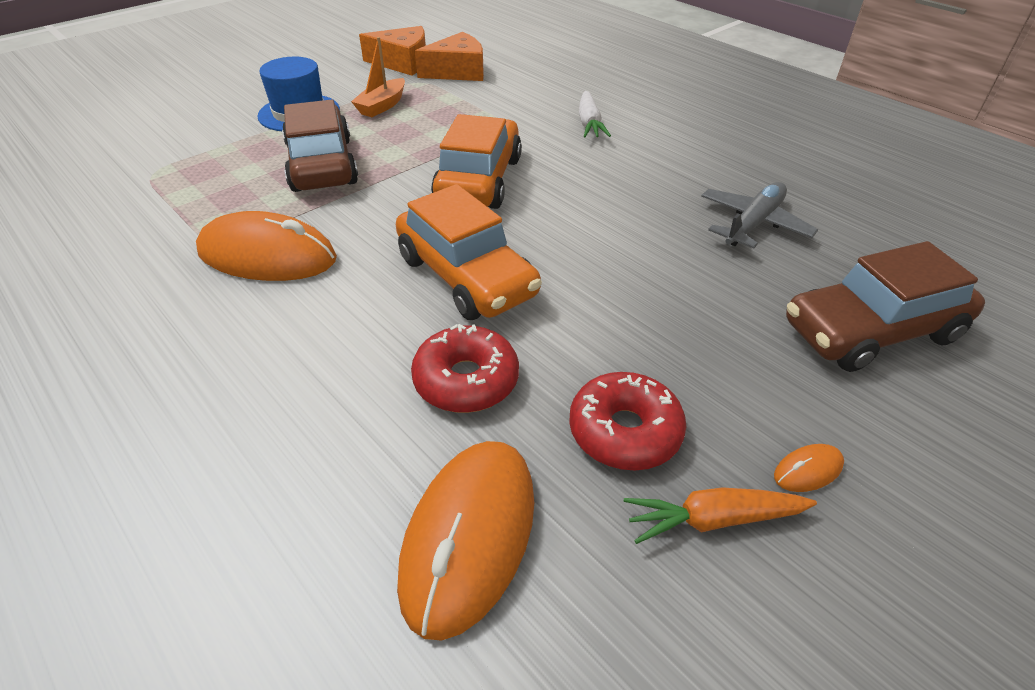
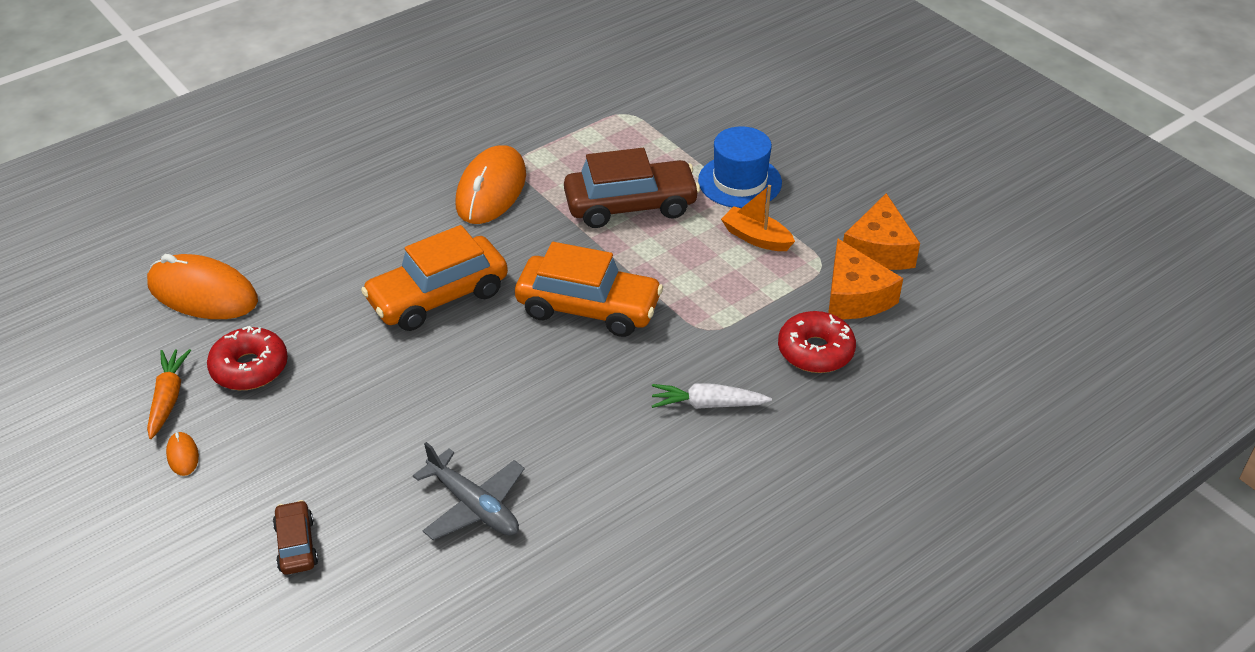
camera: 95 degrees right, 0 degrees up
red donut [411,324,519,413] -> red donut moved to [778,311,856,373]
brown car [786,241,985,372] -> brown car [273,500,318,575], size x0.50

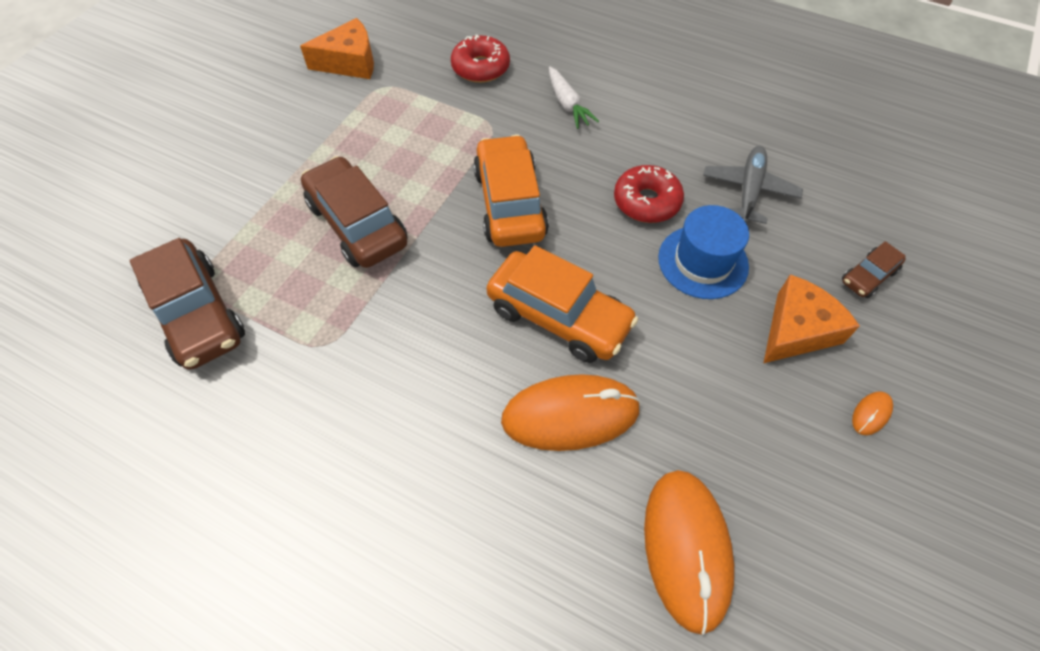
camera: 115 degrees left, 15 degrees up
orange carrot [147,349,191,439] -> none
red donut [207,326,288,390] -> red donut moved to [614,165,684,223]
orange mouse [456,145,526,224] -> orange mouse moved to [501,374,641,451]
blue hat [698,126,782,208] -> blue hat moved to [658,205,749,299]
orange boat [721,185,795,251] -> none
orange cheese [828,239,903,319] -> orange cheese moved to [763,274,860,363]
none -> brown car [129,238,245,370]

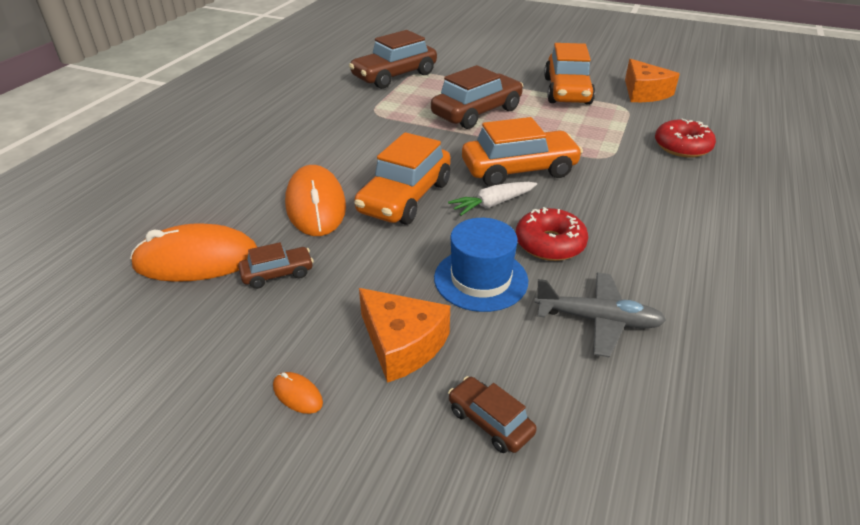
camera: 85 degrees right, 20 degrees down
white carrot [549,67,599,129] -> white carrot moved to [448,182,537,216]
none -> brown car [238,242,314,289]
none -> orange car [544,43,595,105]

